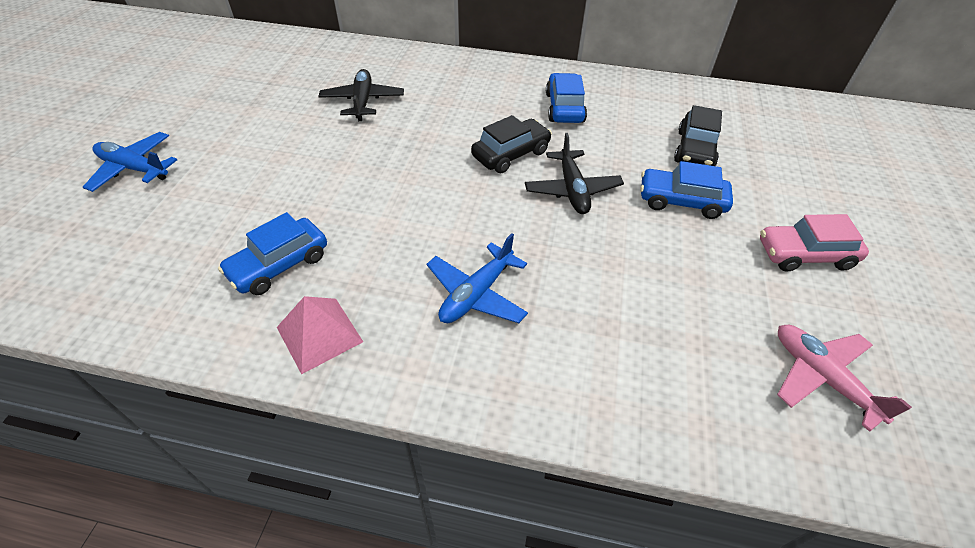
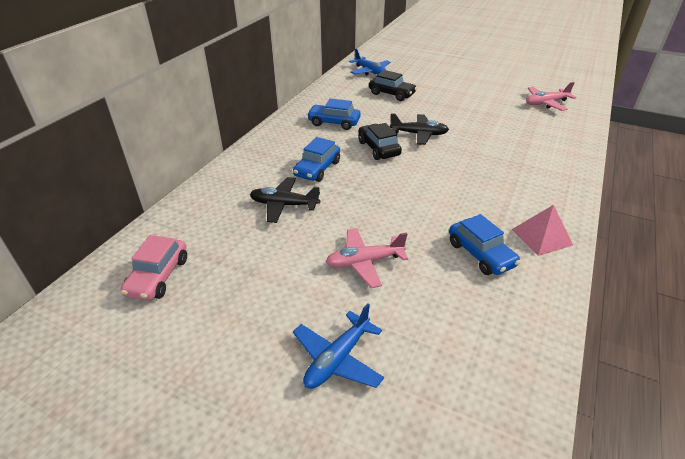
camera: 75 degrees left, 10 degrees down
blue plane [427,233,528,323] -> blue plane moved to [349,49,391,76]
blue car [640,161,733,219] -> blue car moved to [293,137,340,182]
pink car [760,214,869,272] -> pink car moved to [120,235,187,301]
none -> pink plane [326,228,408,288]

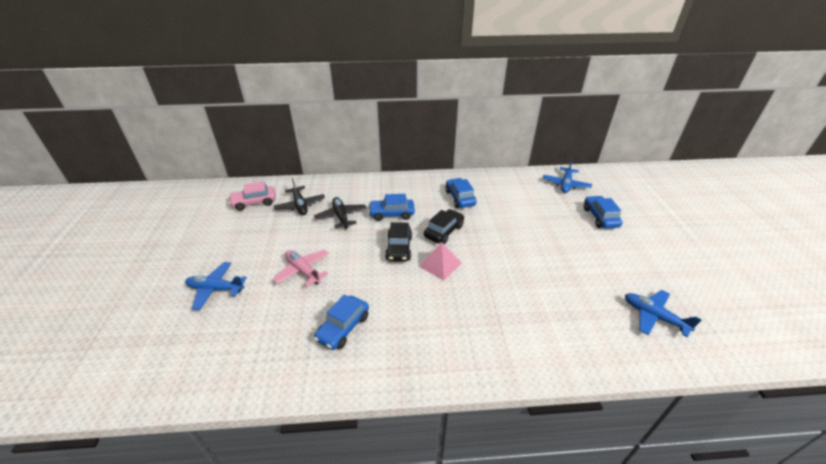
camera: 60 degrees right, 0 degrees up
black car [369,70,417,101] -> black car moved to [385,222,412,262]
black plane [390,113,449,145] -> black plane moved to [274,178,325,215]
pink pyramid [512,205,573,256] -> pink pyramid moved to [419,243,462,281]
pink plane [526,82,576,111] -> blue plane [625,290,702,337]
none -> blue car [584,196,622,229]

